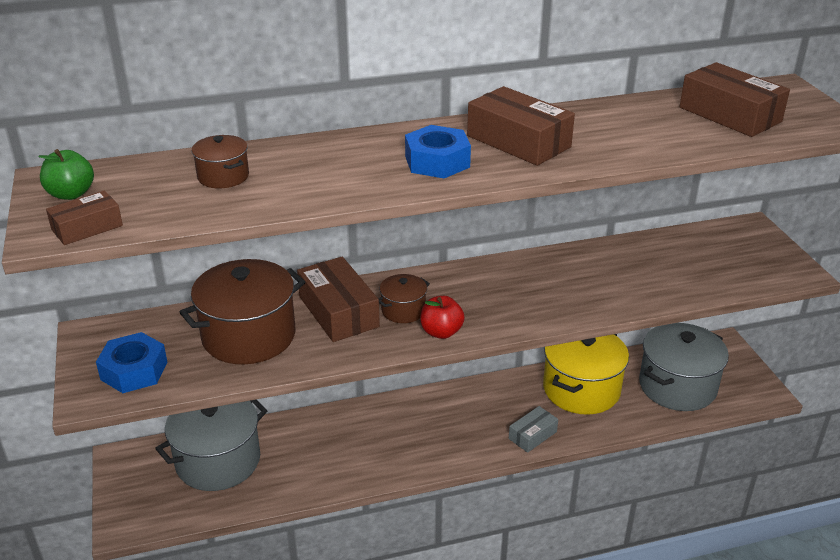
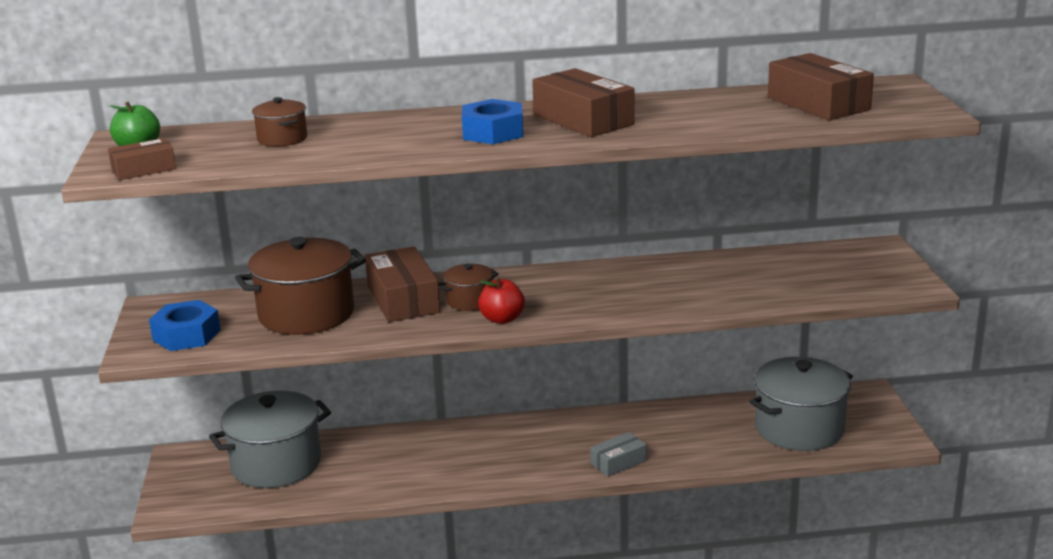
camera: 10 degrees right, 10 degrees down
yellow pot [543,334,629,415] -> none

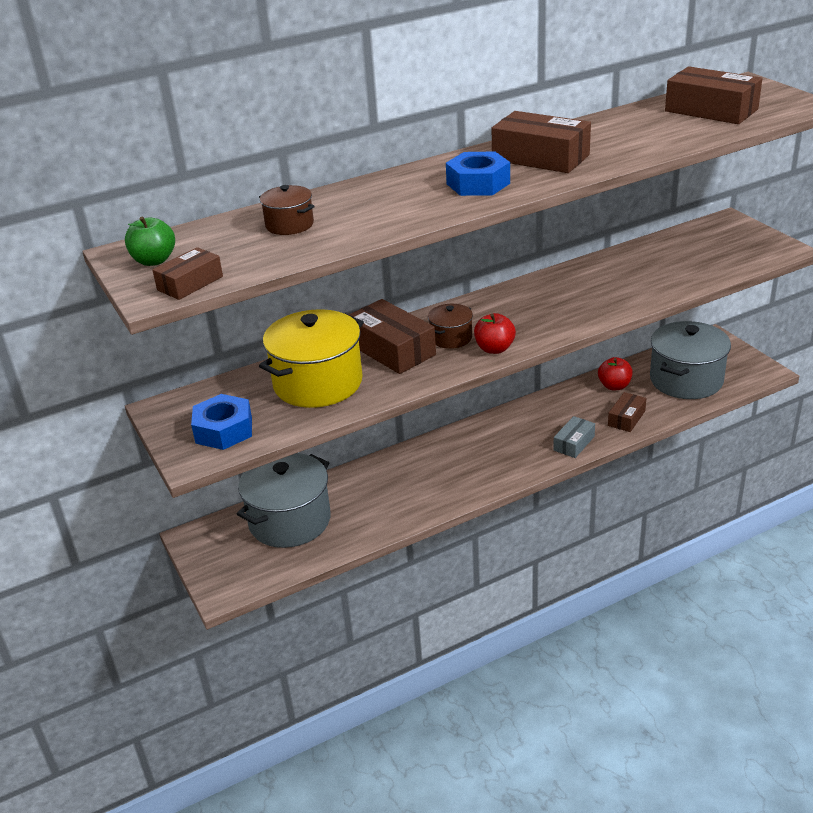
camera: 20 degrees left, 10 degrees up
brown pot [235,237,366,335] -> yellow pot [259,309,364,408]
none -> red apple [598,357,633,390]
none -> brown box [608,392,646,432]

